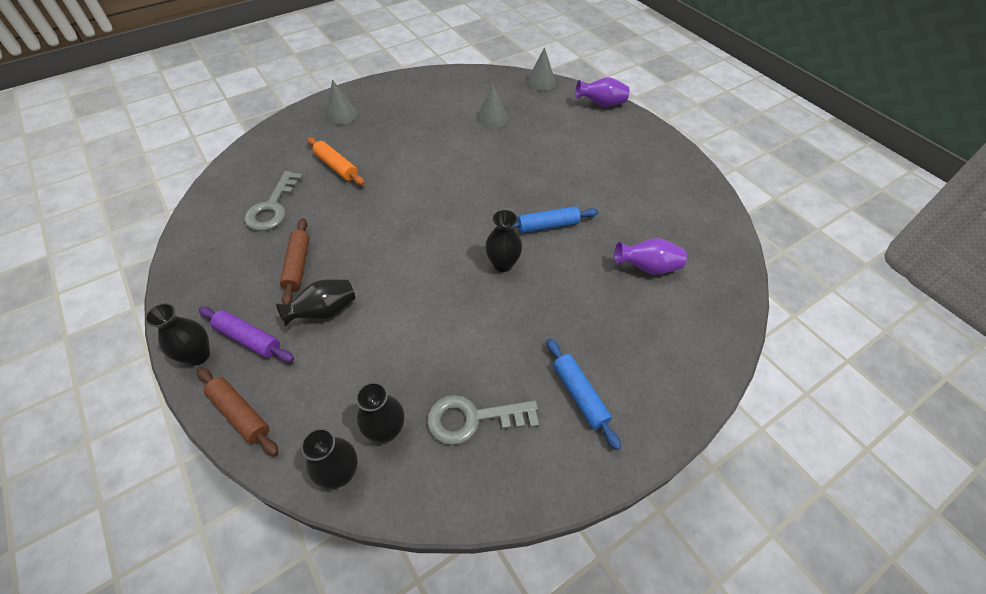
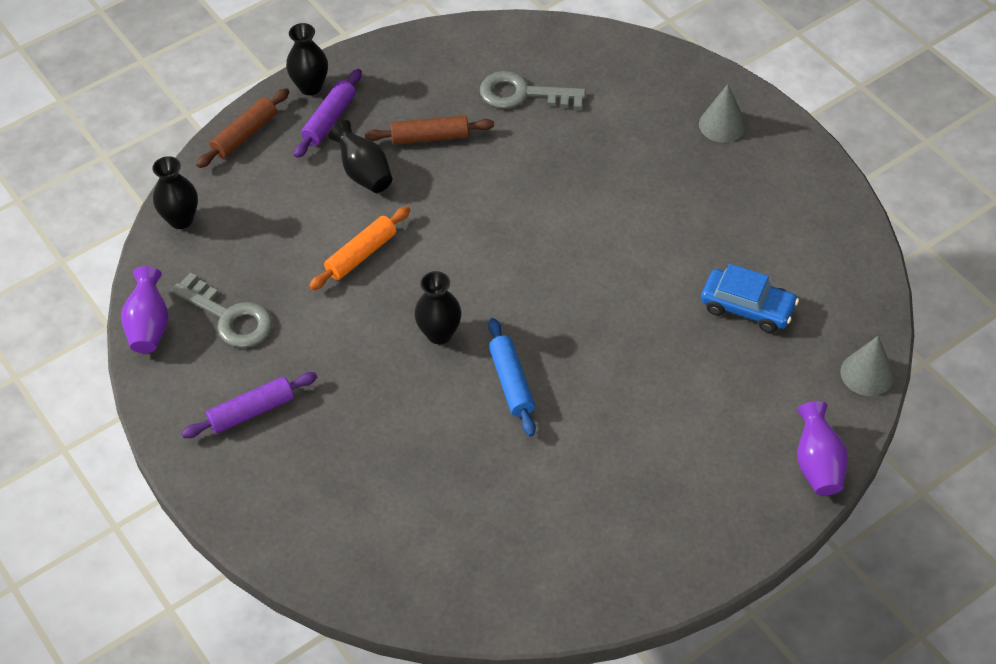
camera: 90 degrees right, 0 degrees up
orange rolling pin [307,137,365,186] -> orange rolling pin moved to [309,206,410,290]
black vase [356,382,404,443] -> none
grey key [427,395,539,445] -> grey key turned 135 degrees clockwise [171,273,273,348]
grey cone [477,83,508,128] -> blue car [701,264,799,333]
blue rolling pin [547,338,621,450] -> purple rolling pin [181,372,317,438]
purple vase [614,238,687,275] -> purple vase moved to [121,266,169,353]

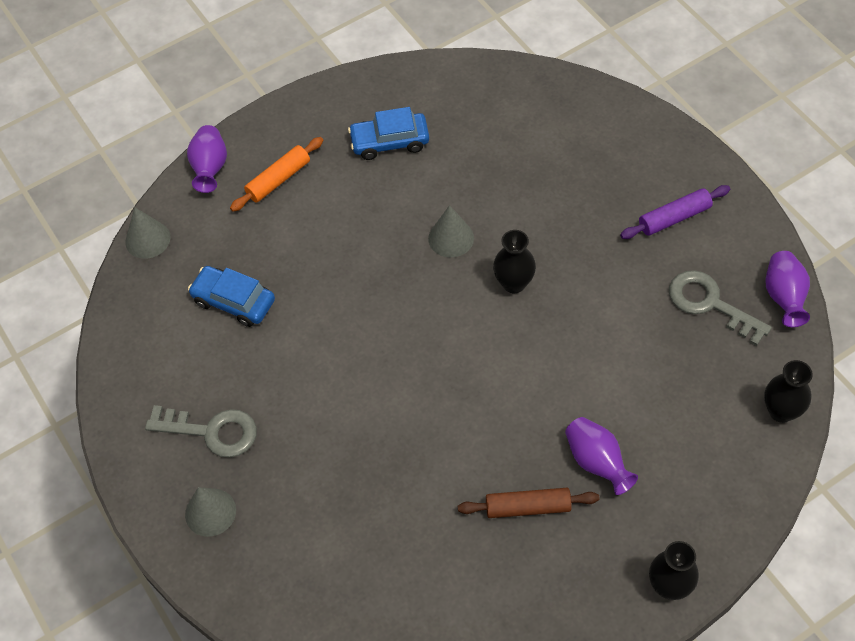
camera: 175 degrees left, 5 degrees up
brown rolling pin [196,88,289,168] -> none
purple rolling pin [294,69,362,158] -> none
orange rolling pin [309,206,410,290] -> orange rolling pin moved to [230,137,323,212]
black vase [328,120,392,193] -> purple vase [565,417,638,495]
grey key [480,71,586,110] -> grey key moved to [145,405,257,458]
blue rolling pin [488,318,536,437] -> grey cone [428,205,474,258]
none -> blue car [348,107,429,160]

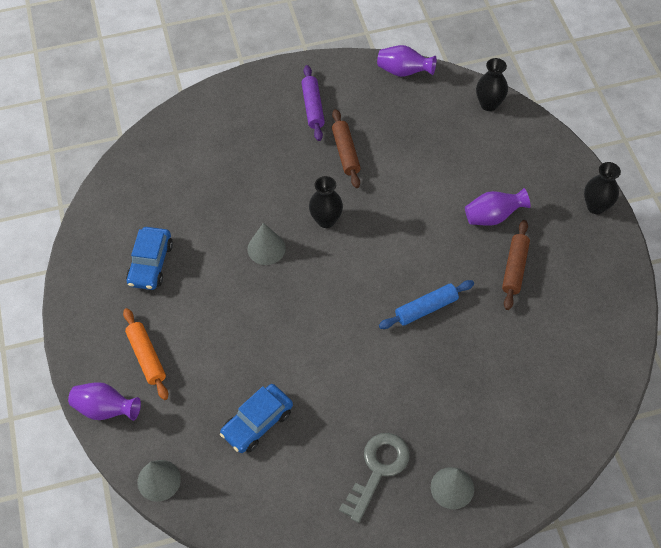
camera: 75 degrees left, 0 degrees up
grey key [669,270,772,346] -> none
none -> brown rolling pin [332,109,361,188]
none -> blue rolling pin [379,280,474,329]

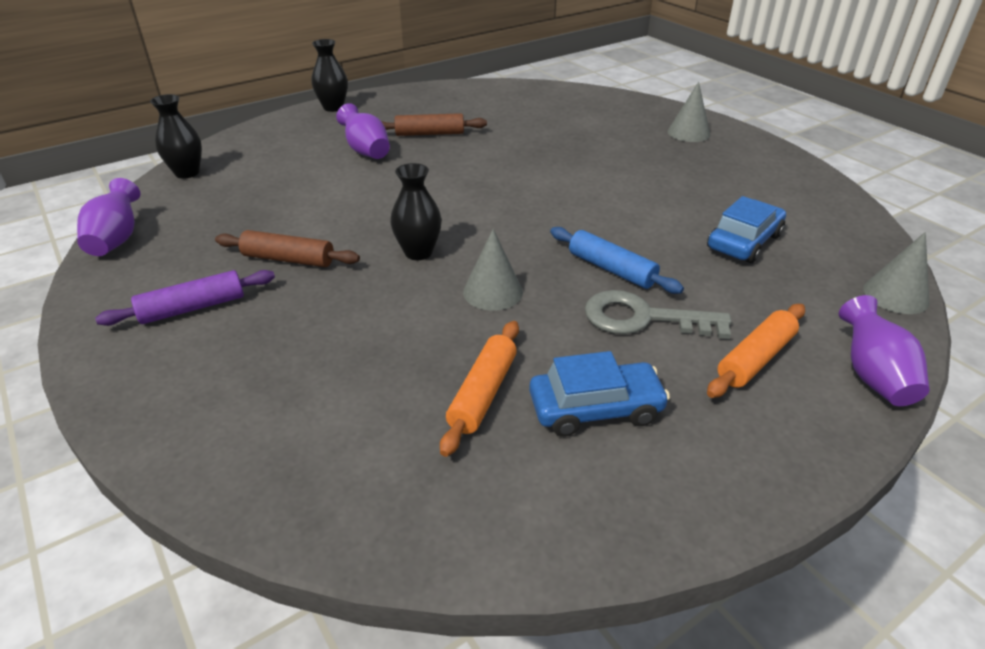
camera: 110 degrees left, 20 degrees down
blue car [220,384,293,453] -> blue car turned 75 degrees counterclockwise [707,196,786,263]
brown rolling pin [332,109,361,188] -> brown rolling pin turned 45 degrees clockwise [215,230,360,267]
grey key [339,433,410,523] -> grey key moved to [585,290,732,339]
blue rolling pin [379,280,474,329] -> blue rolling pin moved to [550,227,684,294]
none -> orange rolling pin [440,321,519,457]

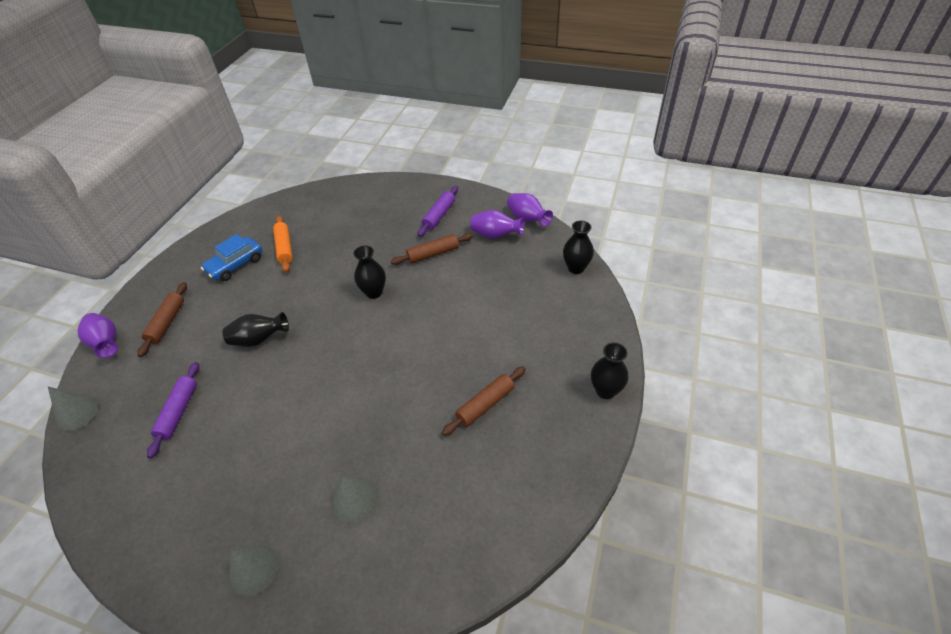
camera: 145 degrees right, 10 degrees up
purple vase [336,103,390,159] -> purple vase moved to [471,210,525,238]
grey cone [463,229,523,311] -> grey cone moved to [332,477,378,523]
blue rolling pin [550,227,684,294] -> black vase [222,312,289,347]
grey key [585,290,732,339] -> none
blue car [707,196,786,263] -> purple rolling pin [147,362,199,458]
orange rolling pin [707,304,805,398] -> brown rolling pin [138,282,187,357]

